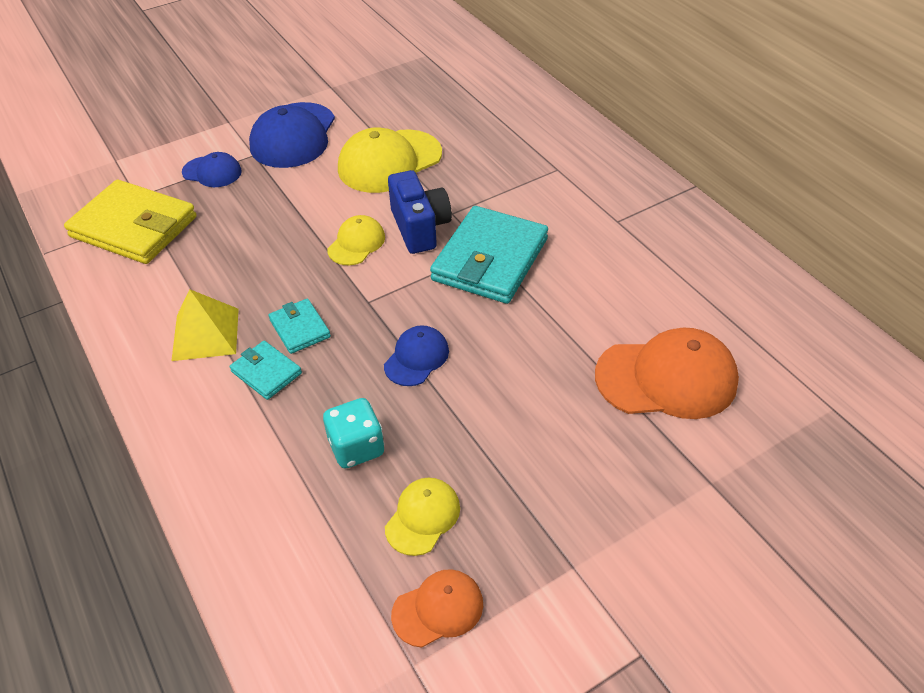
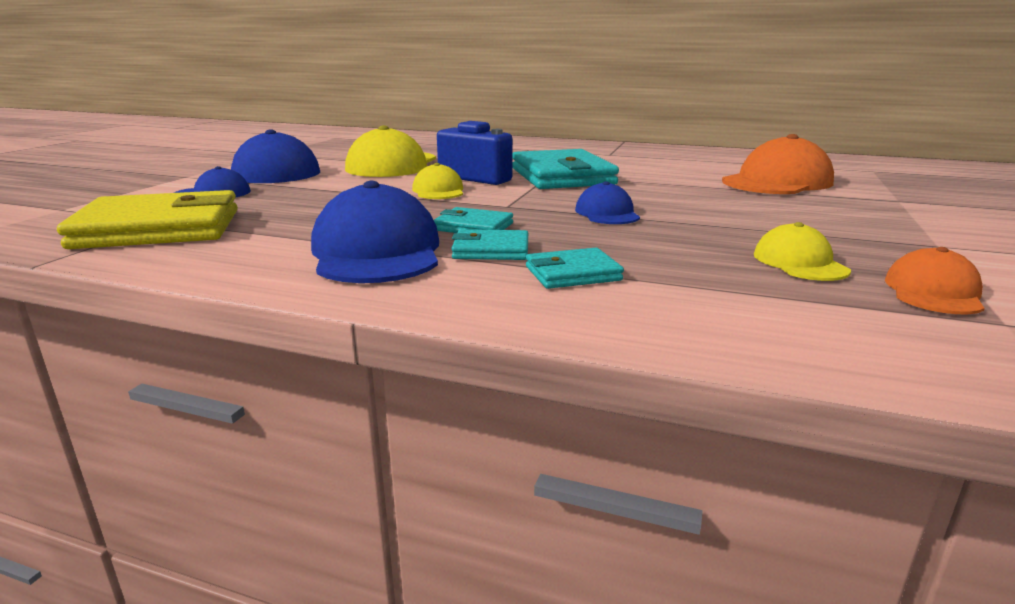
camera: 40 degrees left, 25 degrees down
yellow pyramid [171,289,239,361] -> blue cap [311,181,439,283]
turquoise dice [323,398,385,469] -> none
none -> turquoise wallet [526,248,624,289]

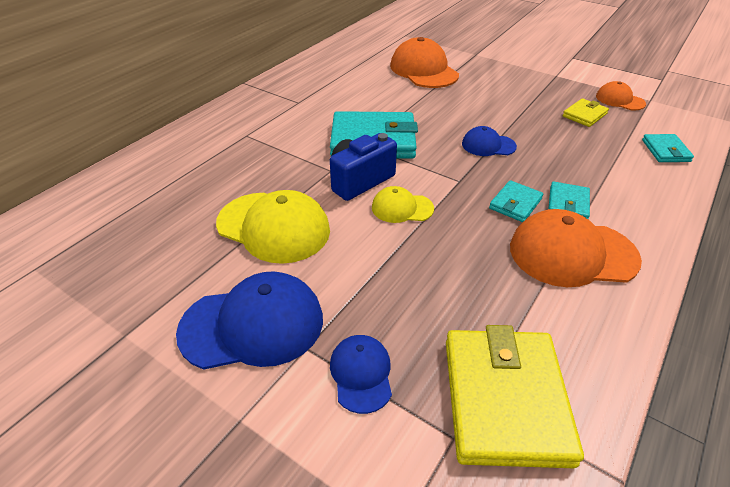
camera: 75 degrees left, 20 degrees up
blue cap [311,181,439,283] -> orange cap [510,209,642,287]
turquoise wallet [526,248,624,289] -> turquoise wallet moved to [642,134,694,162]
yellow cap [754,222,851,281] -> yellow wallet [563,98,609,127]

